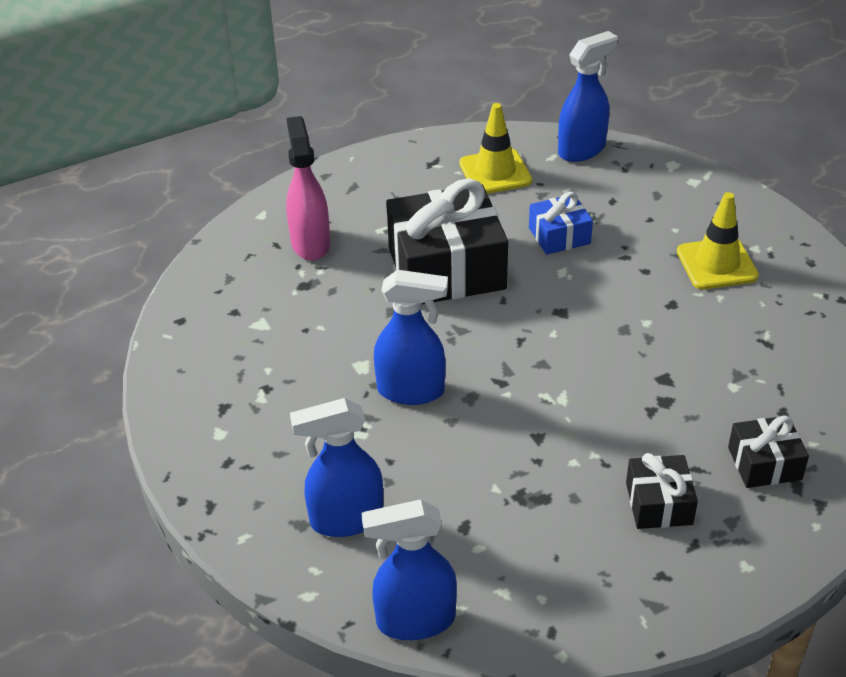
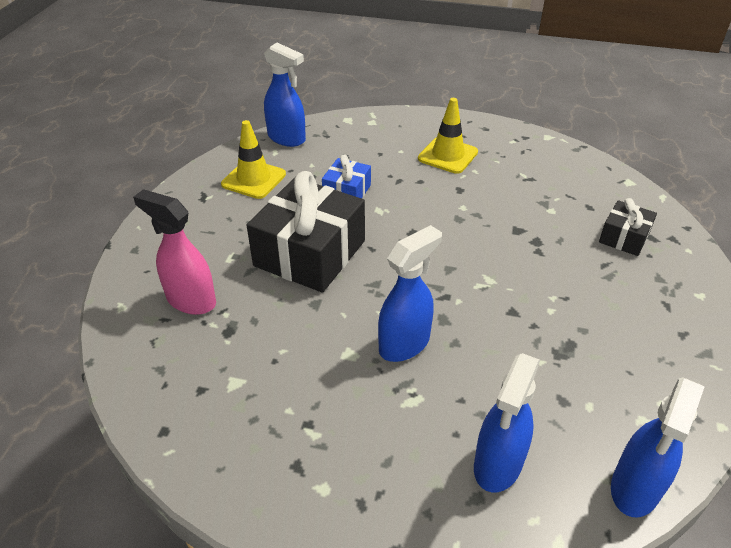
camera: 50 degrees left, 0 degrees up
blue spray bottle [558,31,618,162] -> blue spray bottle turned 120 degrees clockwise [264,43,306,147]
black gift [626,453,698,529] -> none

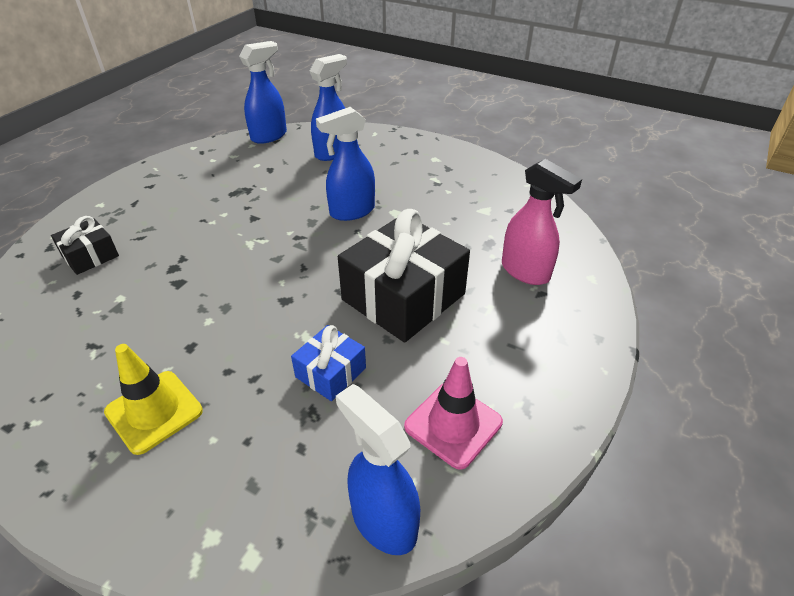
camera: 165 degrees left, 0 degrees up
yellow traffic cone [221,120,286,199] -> pink traffic cone [404,357,503,470]

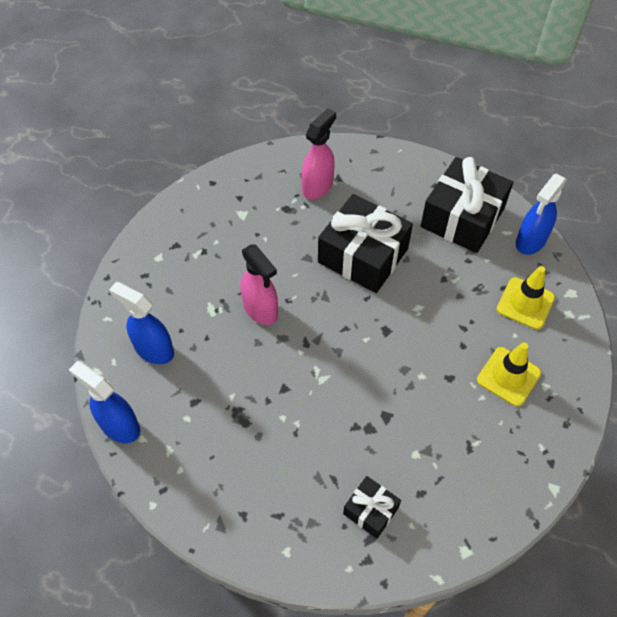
camera: 100 degrees left, 15 degrees up
blue gift [291,325,366,401] -> none
blue spray bottle [316,107,375,221] -> pink spray bottle [240,244,278,325]
pink traffic cone [404,357,503,470] -> black gift [421,157,513,253]
none -> yellow traffic cone [497,266,555,330]

